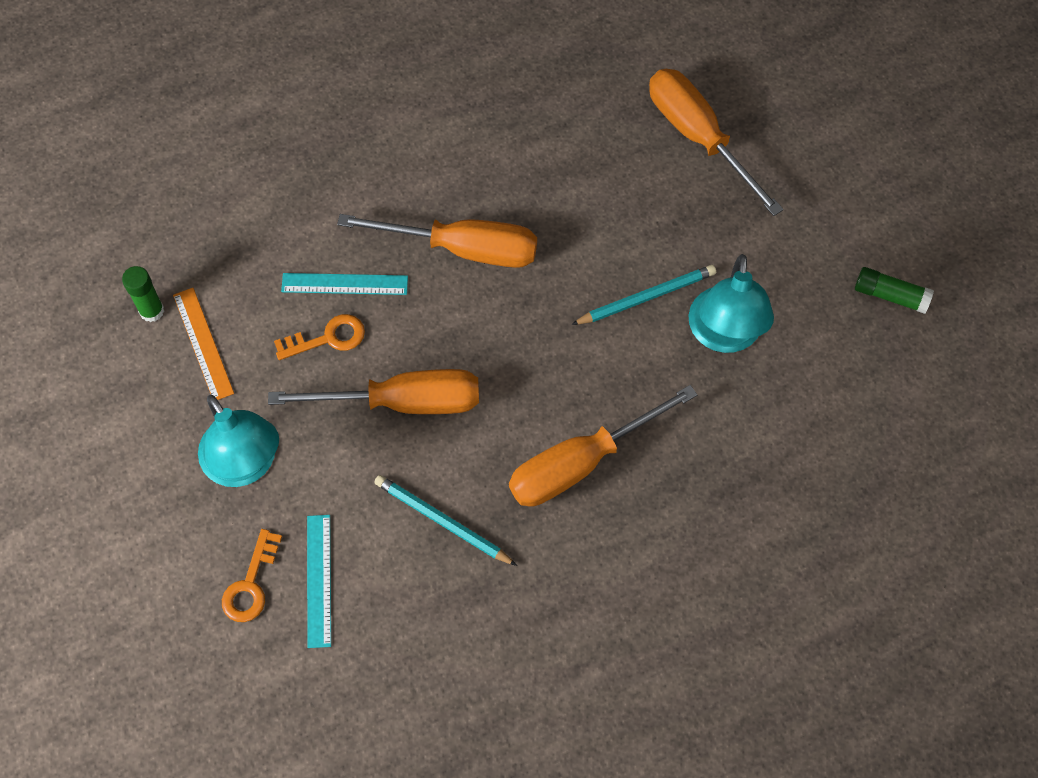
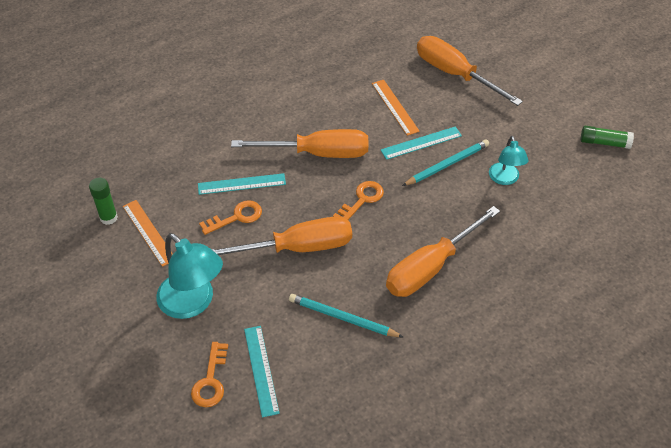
camera: 10 degrees left, 15 degrees down
turquoise lamp [688,254,774,353] -> turquoise lamp [489,136,529,185], size x0.60
none -> orange key [333,181,384,220]
none -> orange ruler [372,80,420,136]
none -> turquoise ruler [381,126,462,160]

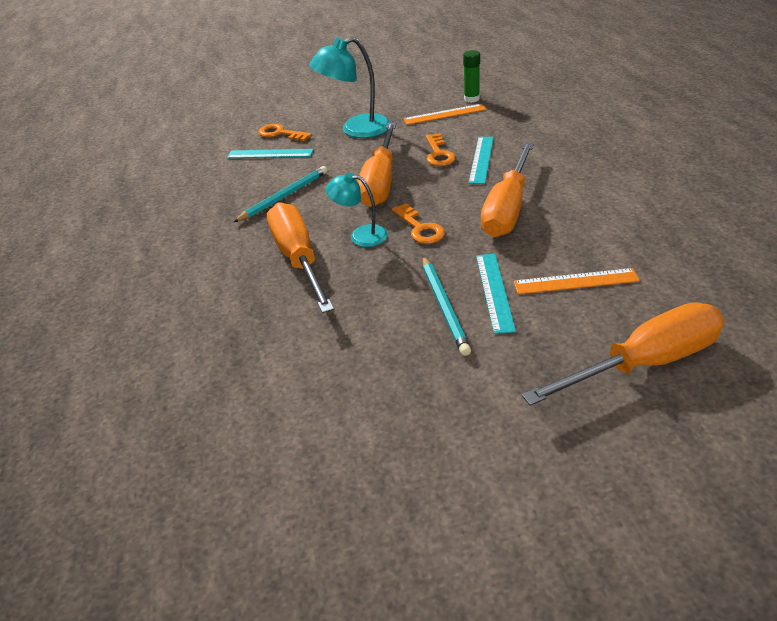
camera: 115 degrees right, 10 degrees down
turquoise lamp [489,136,529,185] -> turquoise lamp moved to [326,172,388,247]
green glue stick [581,126,634,149] -> none

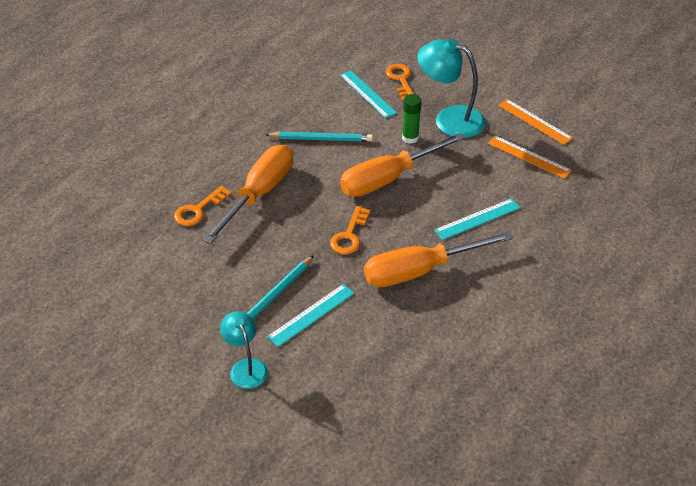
camera: 45 degrees right, 5 degrees up
turquoise lamp [326,172,388,247] -> turquoise lamp moved to [220,311,268,389]
orange key [426,133,456,166] -> orange key moved to [174,185,232,226]
green glue stick [463,50,480,103] -> green glue stick moved to [402,94,422,144]
orange ruler [514,268,640,294] -> orange ruler moved to [498,99,573,145]
orange screwdriver [522,303,725,406] -> none

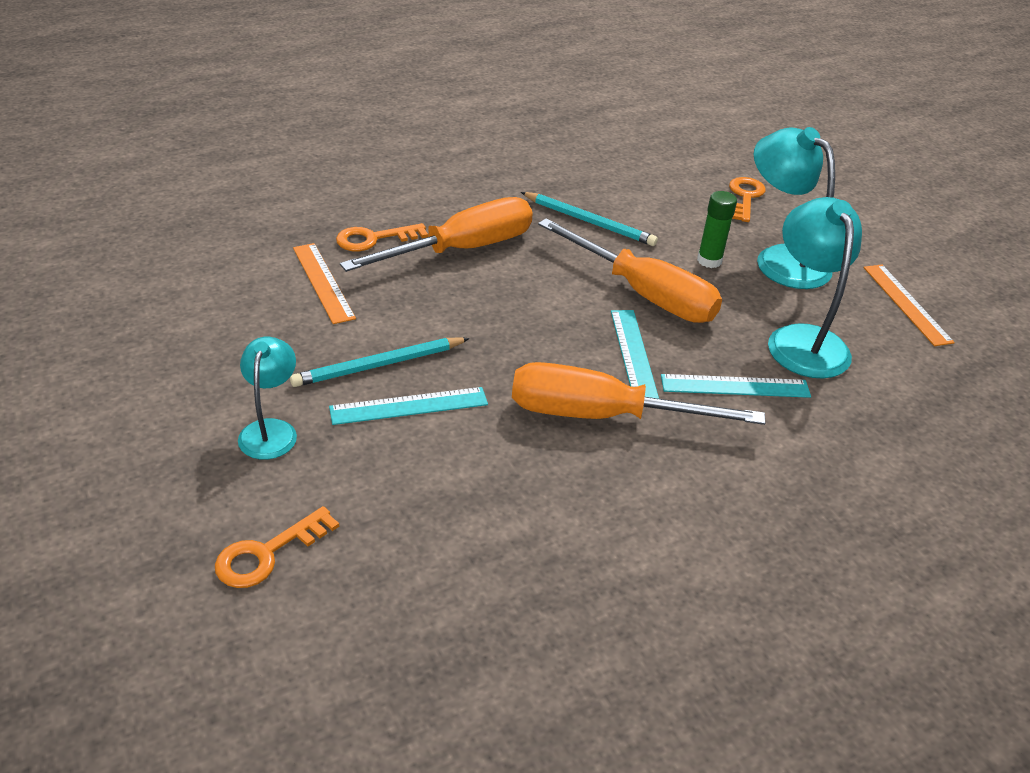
camera: 25 degrees right, 5 degrees down
orange key [330,206,370,255] -> orange key moved to [215,506,339,588]
turquoise ruler [340,70,397,118] -> turquoise ruler moved to [611,310,659,399]
orange screwdriver [340,133,465,197] -> orange screwdriver turned 135 degrees counterclockwise [538,218,722,323]
orange ruler [488,136,572,179] -> orange ruler moved to [293,243,356,324]
none -> turquoise lamp [768,197,862,379]

